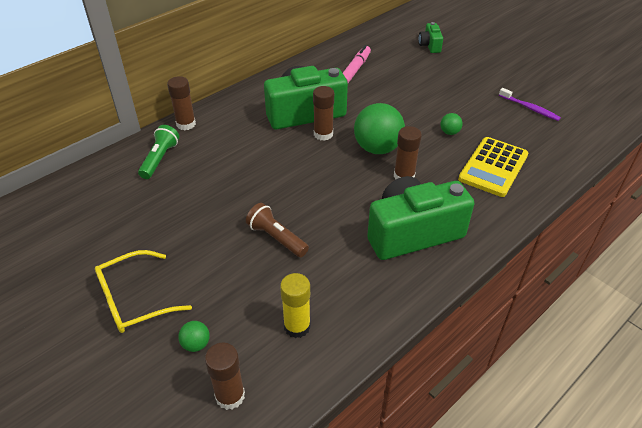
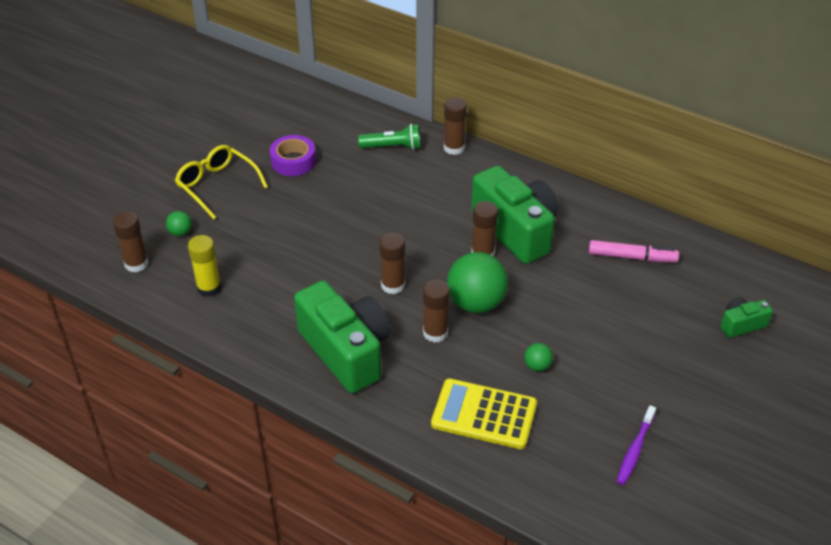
camera: 75 degrees right, 0 degrees up
brown flashlight [246,203,309,257] -> none
none -> purple tape [270,135,316,176]
none -> brown glue stick [379,232,405,294]

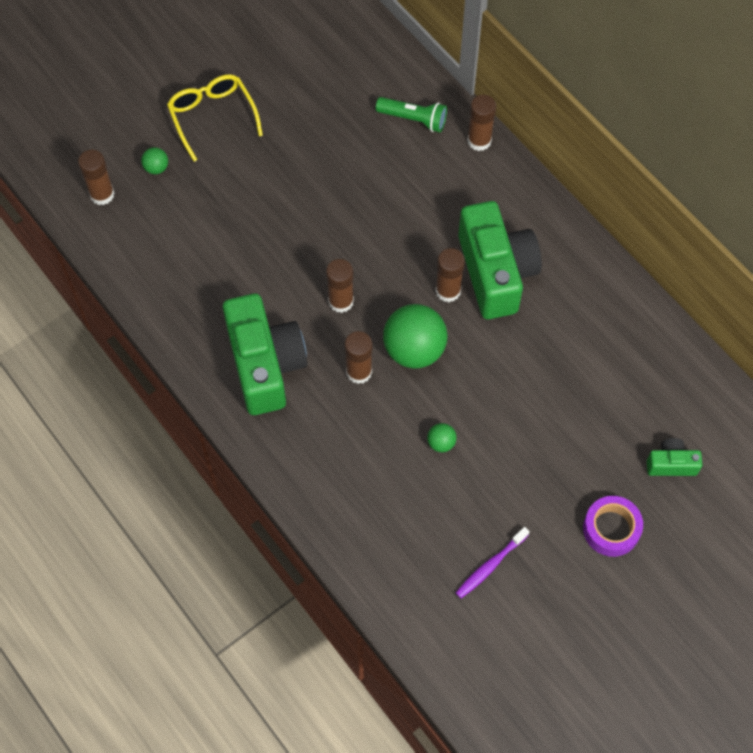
camera: 20 degrees right, 20 degrees up
yellow glue stick [188,235,221,297] -> none
purple tape [270,135,316,176] -> purple tape moved to [583,496,643,557]
yellow calculator [431,378,537,449] -> none
pink marker [589,240,679,263] -> none

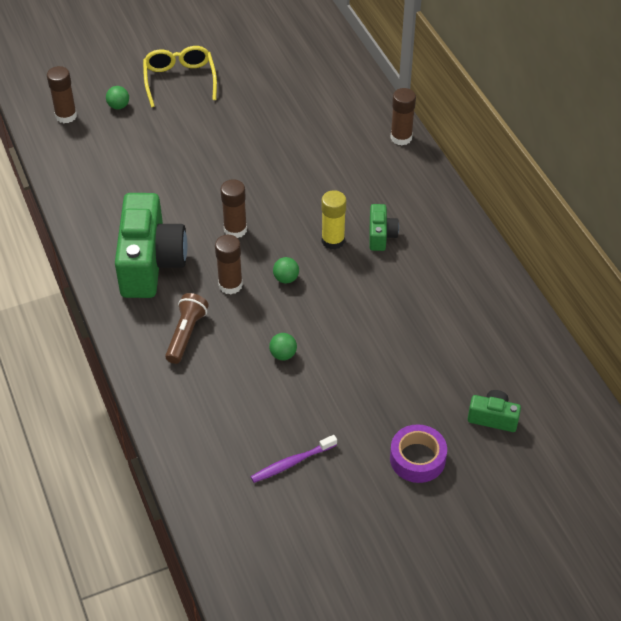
camera: 15 degrees right, 15 degrees down
green flashlight [376,97,447,132] -> none
green ball [383,304,447,369] -> green ball [273,257,299,284], size x0.45
brown glue stick [436,248,465,302] -> yellow glue stick [321,190,346,250]
green camera [458,201,542,319] -> green camera [370,204,399,251], size x0.46
none -> brown flashlight [165,293,208,364]

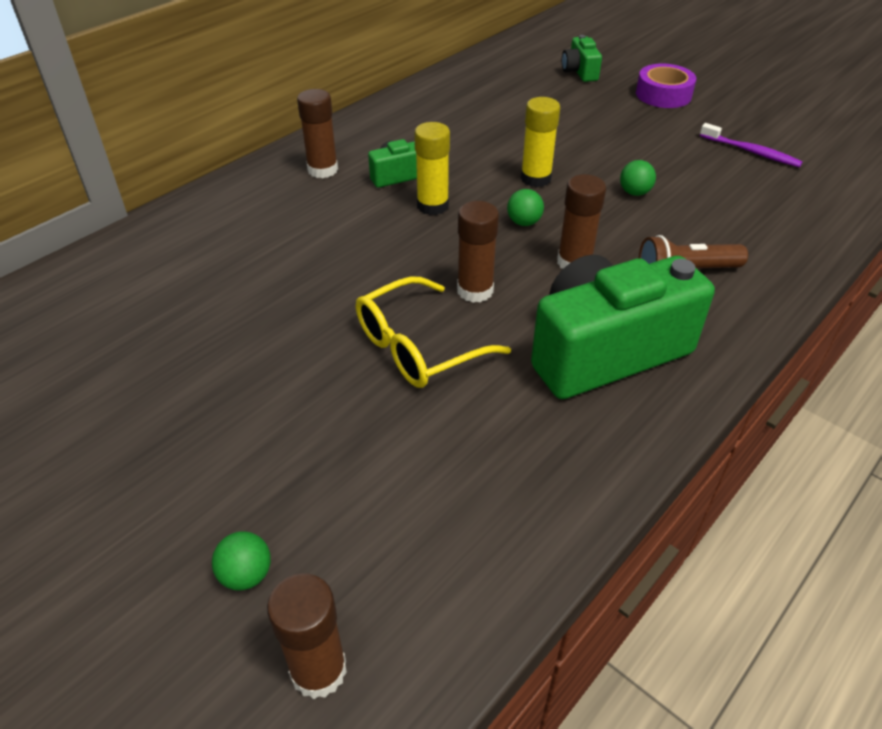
camera: 115 degrees left, 5 degrees down
yellow glasses [143,46,217,107] -> yellow glasses moved to [356,277,511,388]
brown glue stick [390,88,416,146] -> brown glue stick moved to [297,89,338,178]
none -> yellow glue stick [521,97,560,187]

